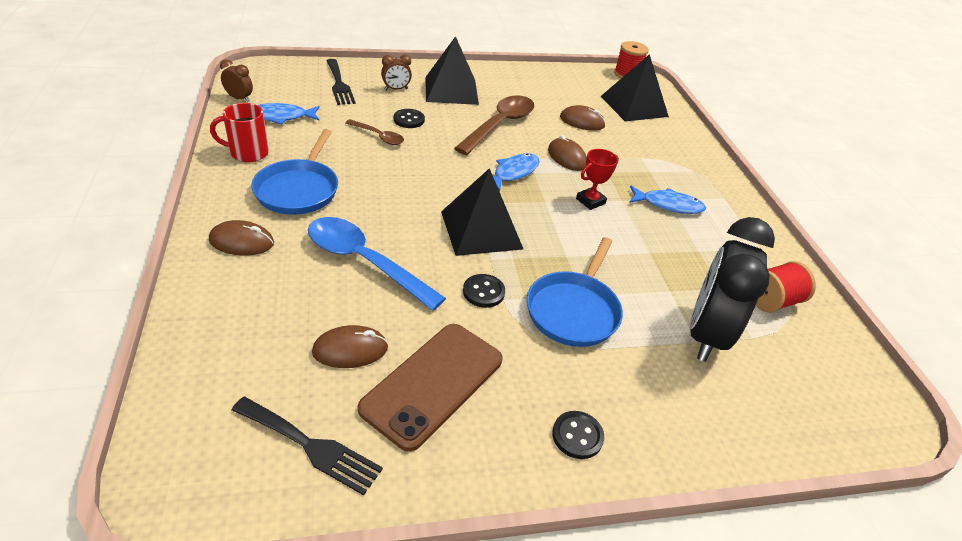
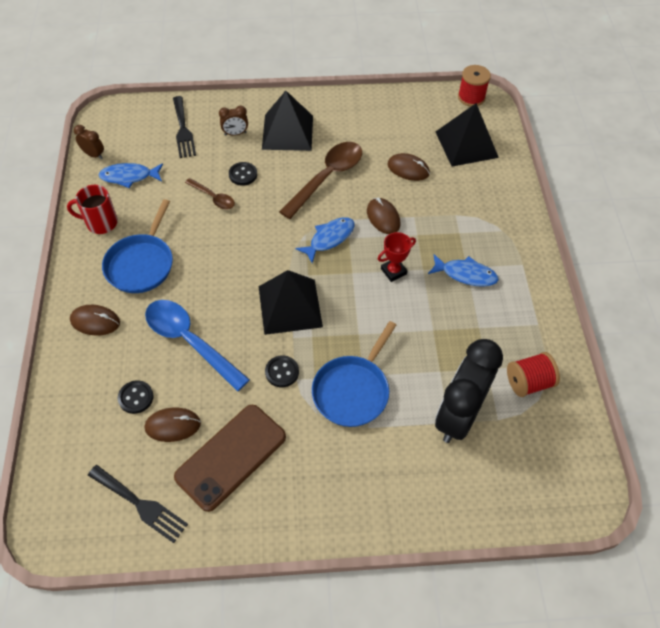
camera: 10 degrees right, 15 degrees up
black button [552,411,604,459] -> black button moved to [118,380,154,414]

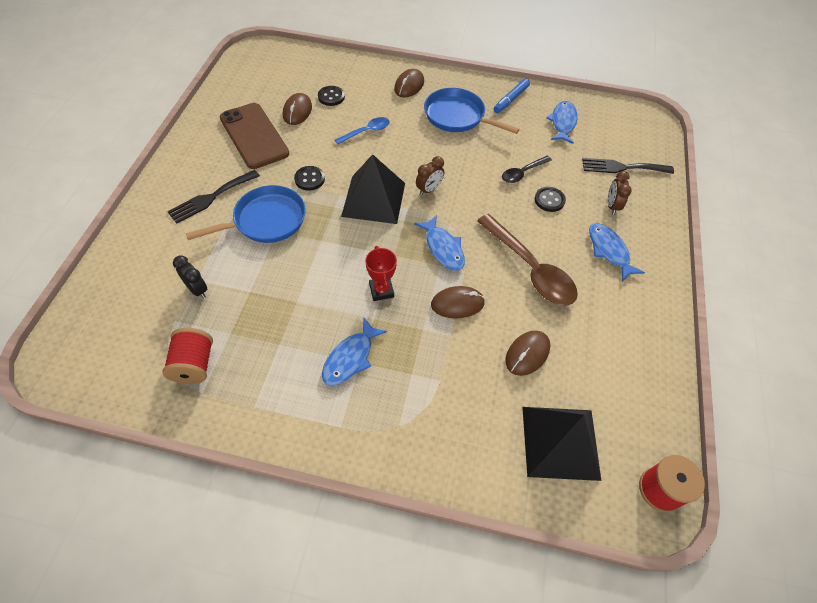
camera: 105 degrees right, 0 degrees up
red mug [67,185,118,234] -> blue marker [494,79,530,113]
brown clock [74,125,104,159] -> brown clock moved to [416,156,444,196]
black fork [88,465,188,543] -> black fork moved to [167,170,260,224]
blue spoon [145,300,250,392] -> blue spoon [335,117,390,144], size x0.53
brown spoon [185,178,235,209] -> black spoon [502,156,552,183]
black pyramid [262,91,313,151] -> blue fish [589,223,645,282]
blue pan [312,321,396,427] -> blue pan turned 105 degrees clockwise [186,185,306,243]
black clock [435,339,503,443] -> black clock [173,256,207,298], size x0.43

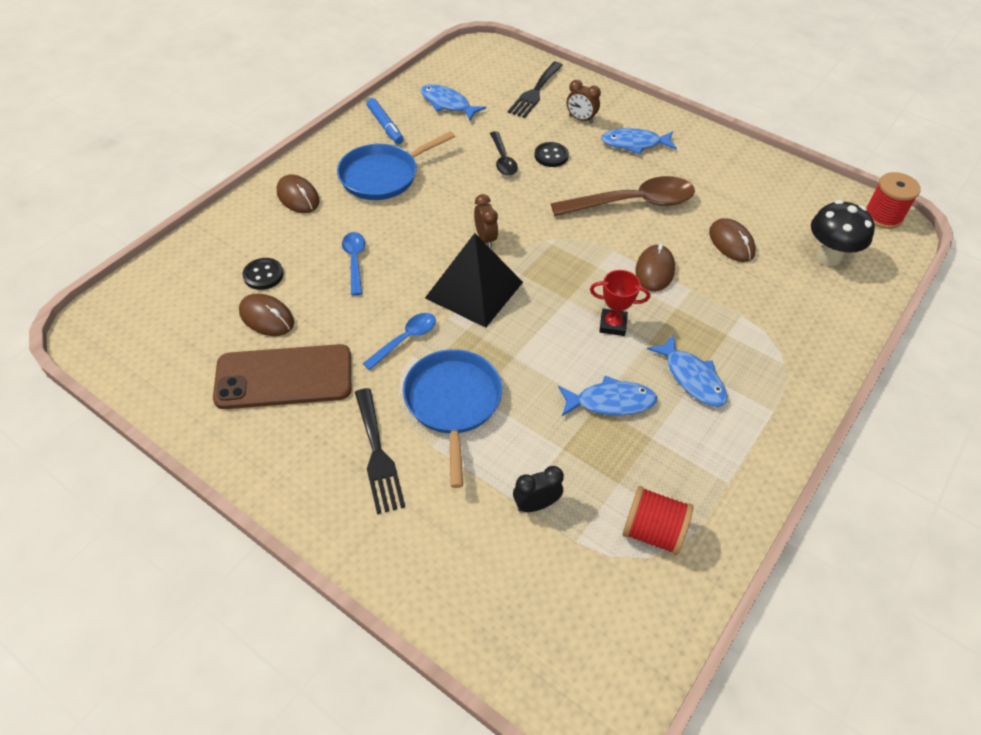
camera: 65 degrees left, 5 degrees down
black button [294,166,325,191] -> blue spoon [363,313,436,370]
blue fish [414,215,465,271] -> blue fish moved to [558,376,657,416]
black pyramid [522,407,601,481] -> black mushroom [811,200,875,266]

